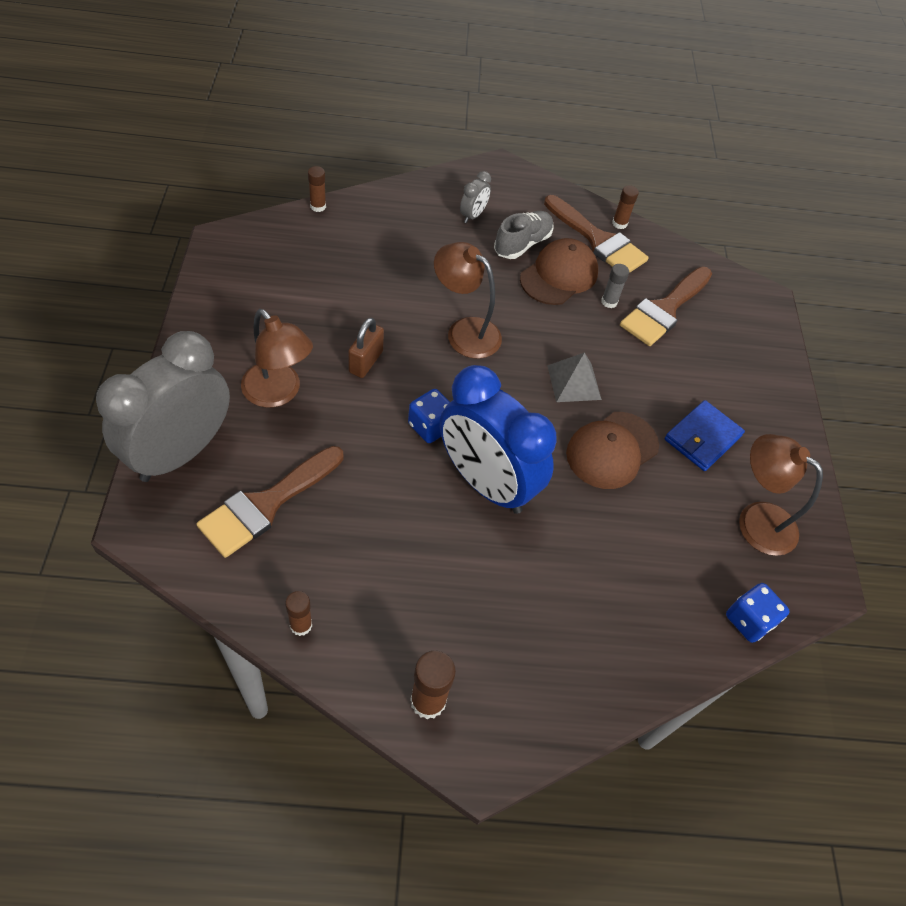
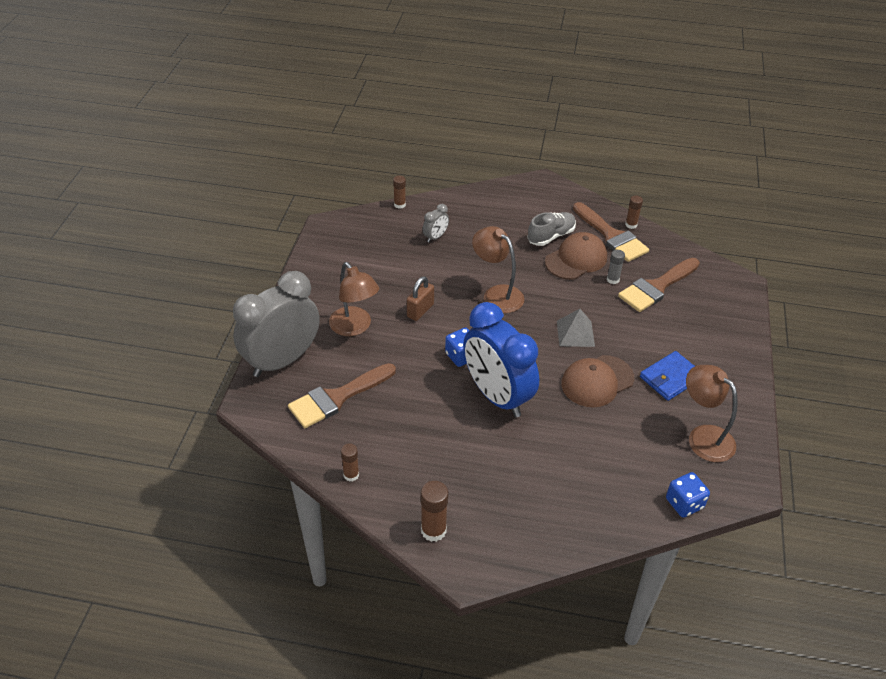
camera: 15 degrees right, 10 degrees down
grey clock [460,171,491,223] -> grey clock moved to [423,204,449,243]

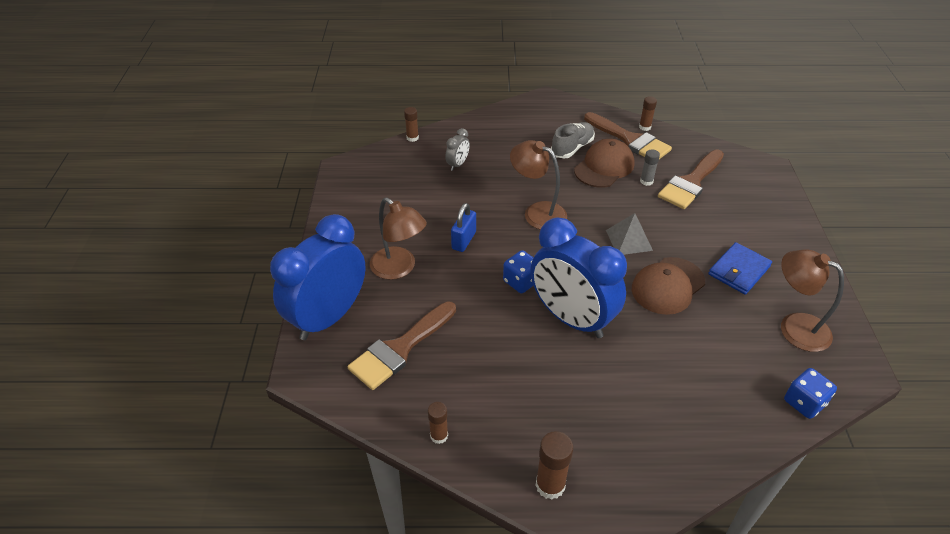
camera: 10 degrees left, 0 degrees up
grey clock [233,271,320,377] -> blue clock [270,214,366,340]
brown padlock [407,276,434,321] -> blue padlock [451,203,476,252]

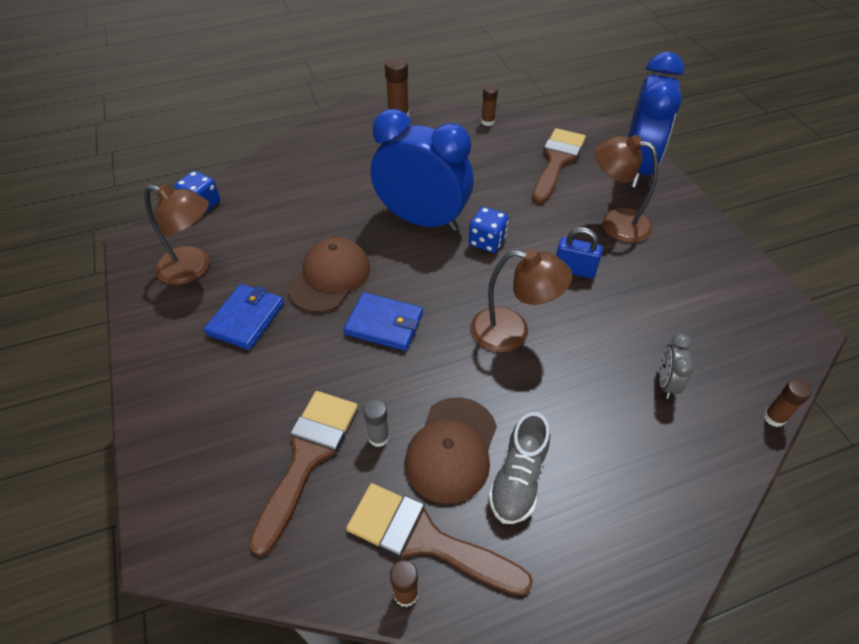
camera: 160 degrees right, 5 degrees up
blue padlock [451,203,476,252] -> blue padlock turned 75 degrees counterclockwise [556,227,603,278]
grey pyramid [606,213,653,255] -> blue wallet [344,292,423,351]

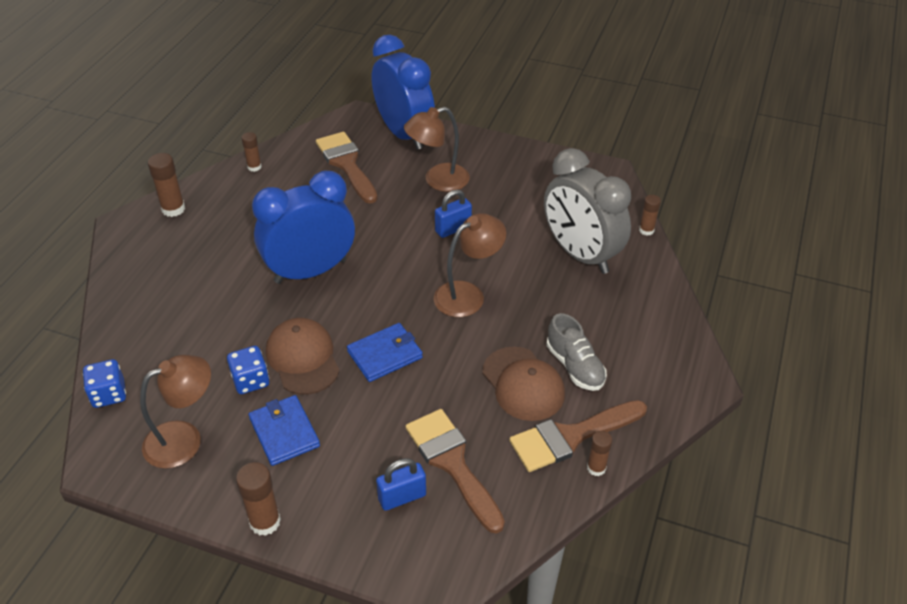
camera: 50 degrees left, 5 degrees down
grey glue stick [363,399,389,447] -> none
blue dice [468,207,509,253] -> blue dice moved to [227,346,269,394]
grey clock [659,334,694,399] -> grey clock [544,148,631,274], size x2.47
none -> brown glue stick [236,462,281,536]
none -> blue padlock [376,458,426,511]

